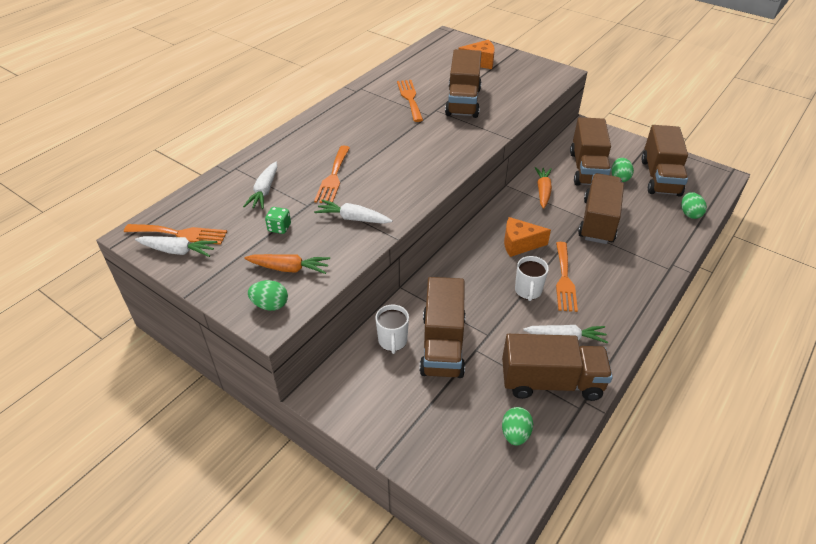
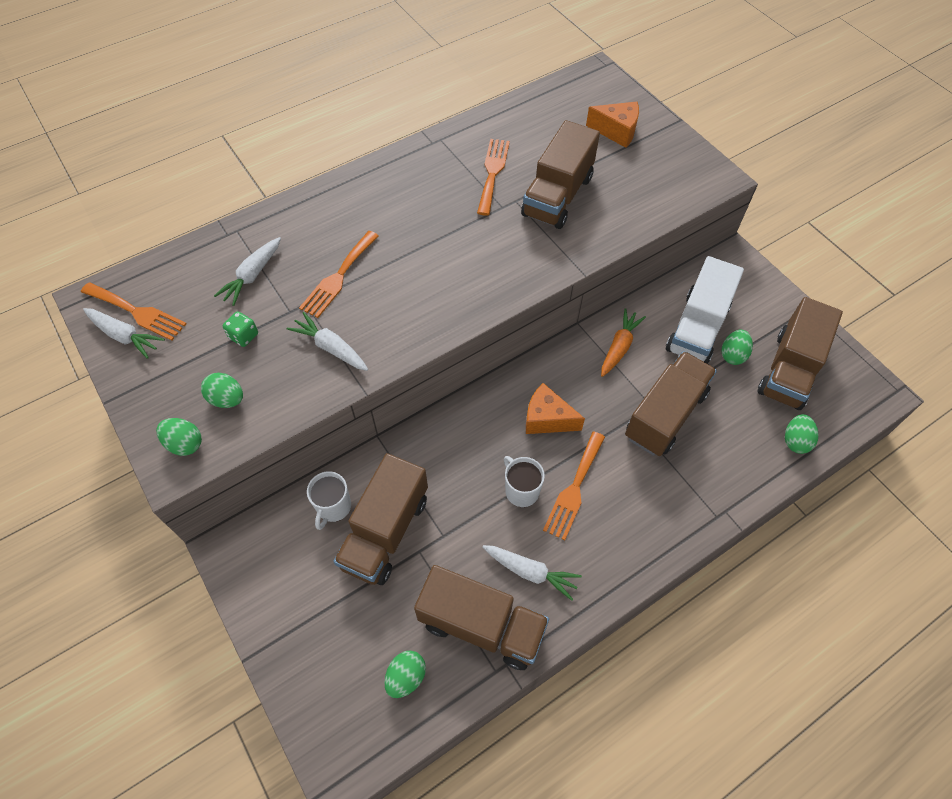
camera: 20 degrees right, 15 degrees up
orange carrot [244,254,330,274] -> green egg [201,373,243,408]
white mug [515,256,549,301] -> white mug turned 120 degrees clockwise [504,456,545,507]
brown truck [570,117,611,186] -> white truck [666,256,744,364]

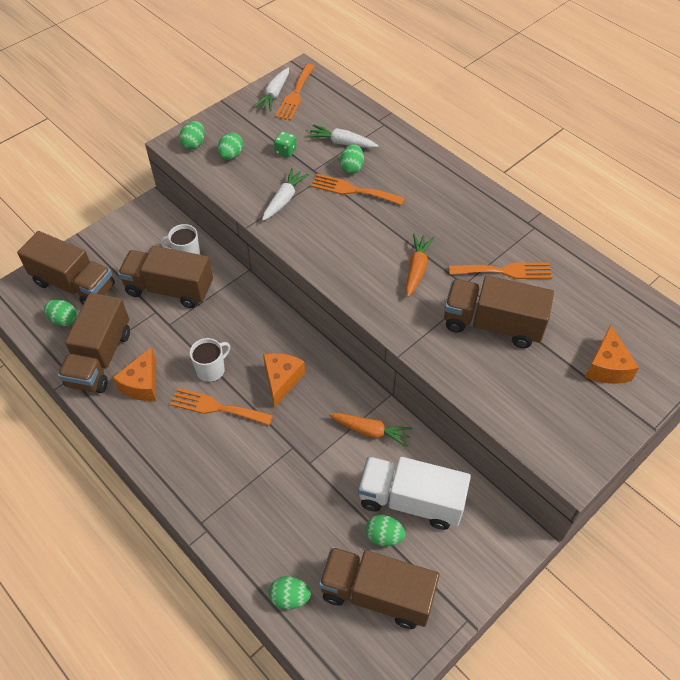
camera: 80 degrees right, 5 degrees down
white carrot [482,545,582,601] -> orange cheese [112,347,156,401]
brown truck [625,351,717,456] -> brown truck moved to [17,231,115,304]
none -> green egg [340,144,364,174]
none -> orange carrot [406,234,434,297]

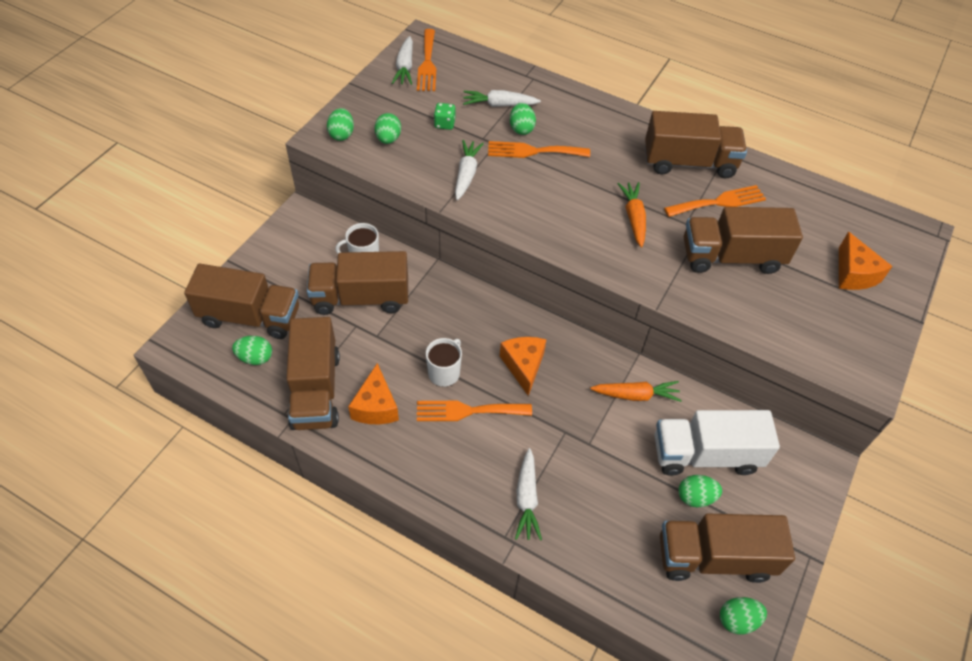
camera: 20 degrees left, 0 degrees up
green egg [269,576,311,609] -> green egg moved to [720,597,767,635]
none -> white carrot [515,448,542,540]
none -> brown truck [645,111,747,178]

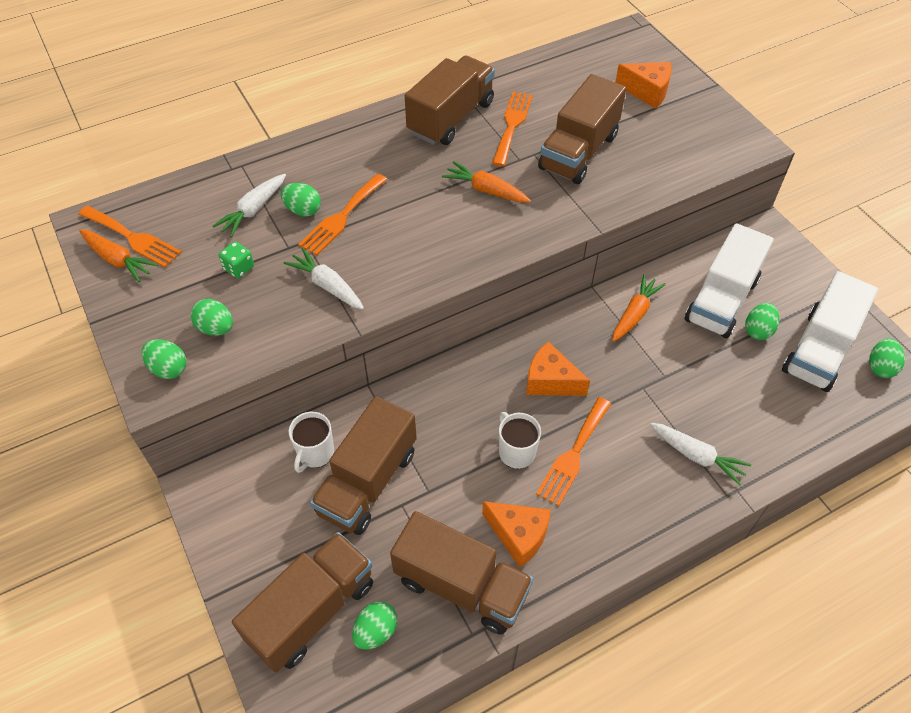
camera: 55 degrees left, 0 degrees up
white carrot [392,36,413,85] -> orange carrot [79,229,158,282]
brown truck [660,514,795,583] -> white truck [782,271,878,392]

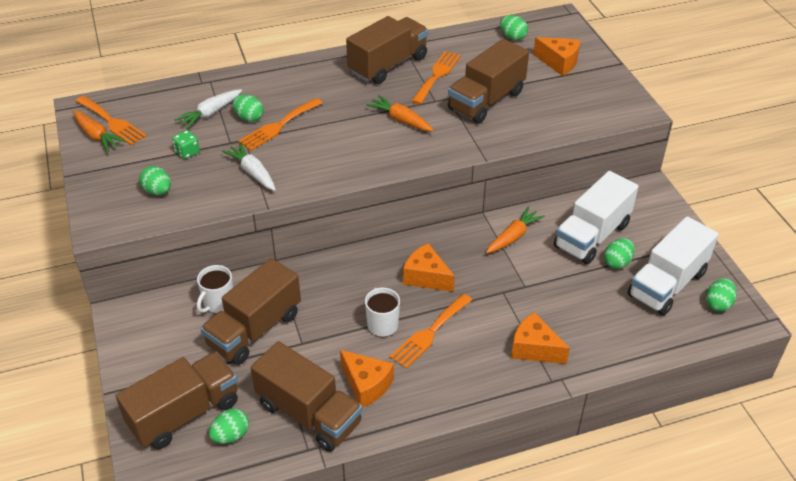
camera: 10 degrees right, 10 degrees down
green egg [142,339,186,379] -> green egg moved to [500,15,528,40]
white carrot [650,423,751,486] -> orange cheese [511,312,570,364]

